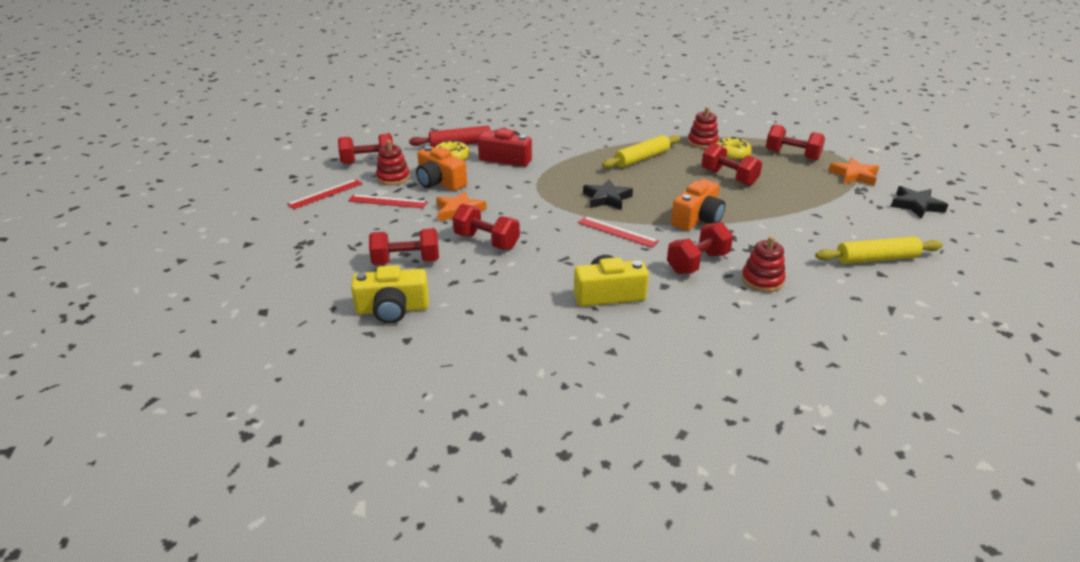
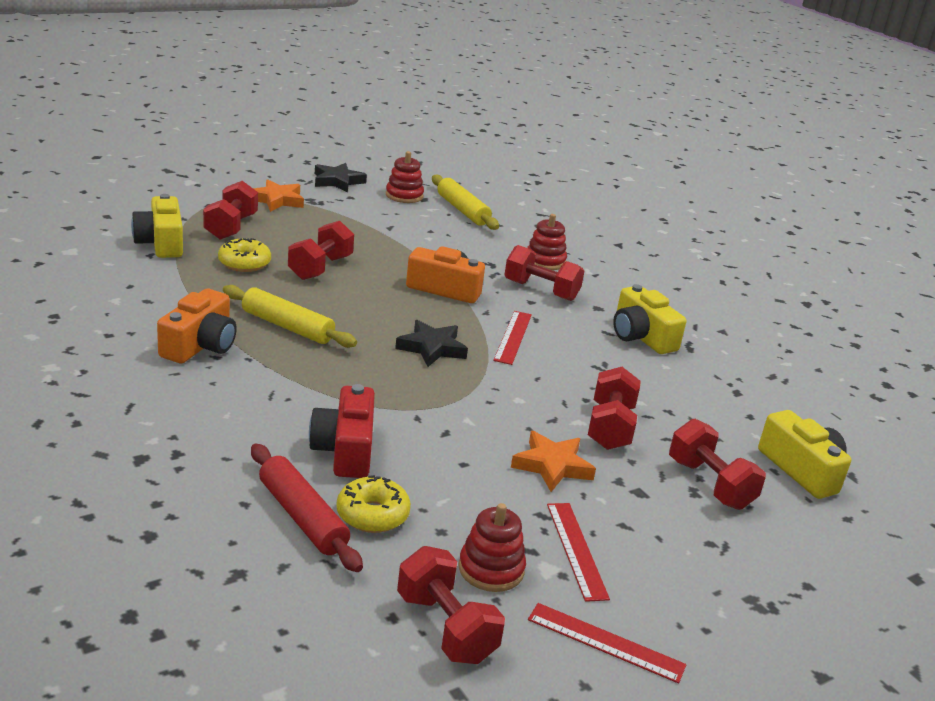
camera: 115 degrees left, 5 degrees down
orange camera [416,146,467,191] -> orange camera moved to [157,289,237,364]
red stacking toy [688,107,719,149] -> red stacking toy moved to [386,151,424,203]
none -> yellow camera [131,194,183,258]

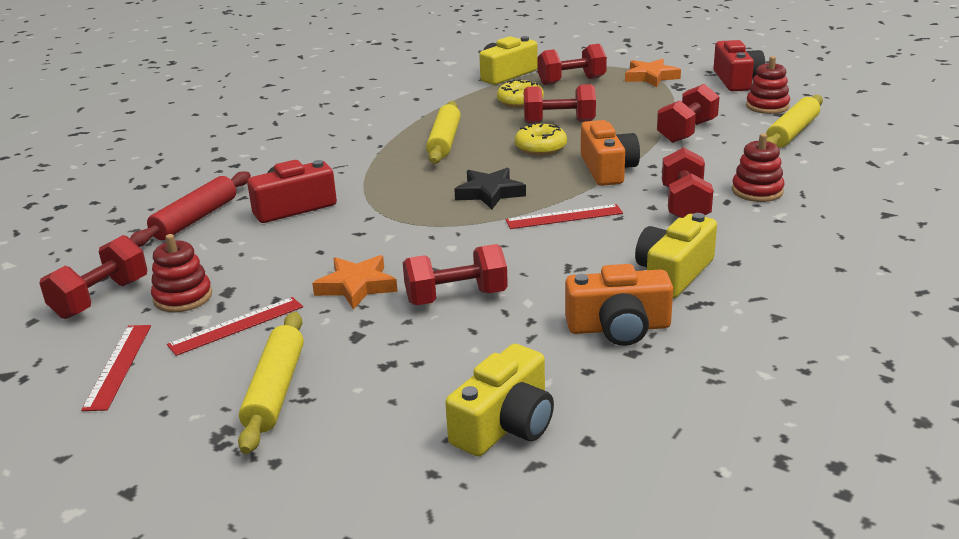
camera: 70 degrees right, 0 degrees up
orange camera [157,289,237,364] -> orange camera moved to [565,264,673,346]
black star [315,163,367,193] -> red camera [713,40,765,91]
yellow donut [336,475,411,533] -> yellow donut moved to [515,122,567,155]
red dumbbell [669,419,766,510] -> red dumbbell moved to [657,84,720,143]
none -> yellow rolling pin [238,312,304,454]

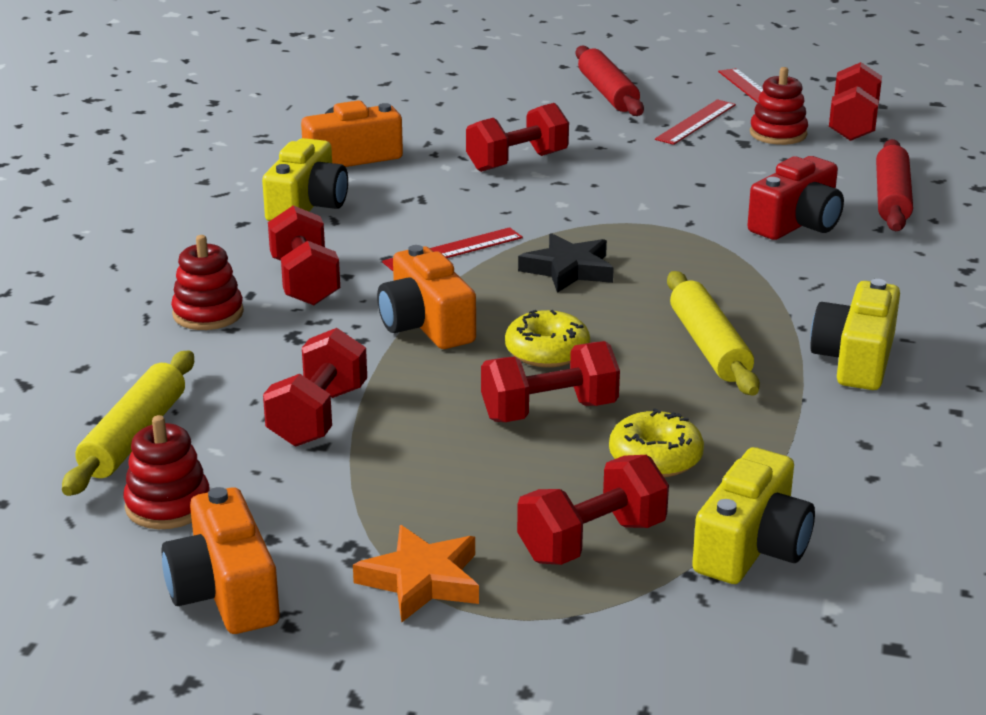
camera: 160 degrees right, 0 degrees up
yellow rolling pin [238,312,304,454] -> red rolling pin [576,45,644,116]
orange star [312,255,398,310] -> none
yellow camera [445,344,554,456] -> yellow camera moved to [810,279,900,390]
red camera [713,40,765,91] -> orange camera [162,487,280,634]

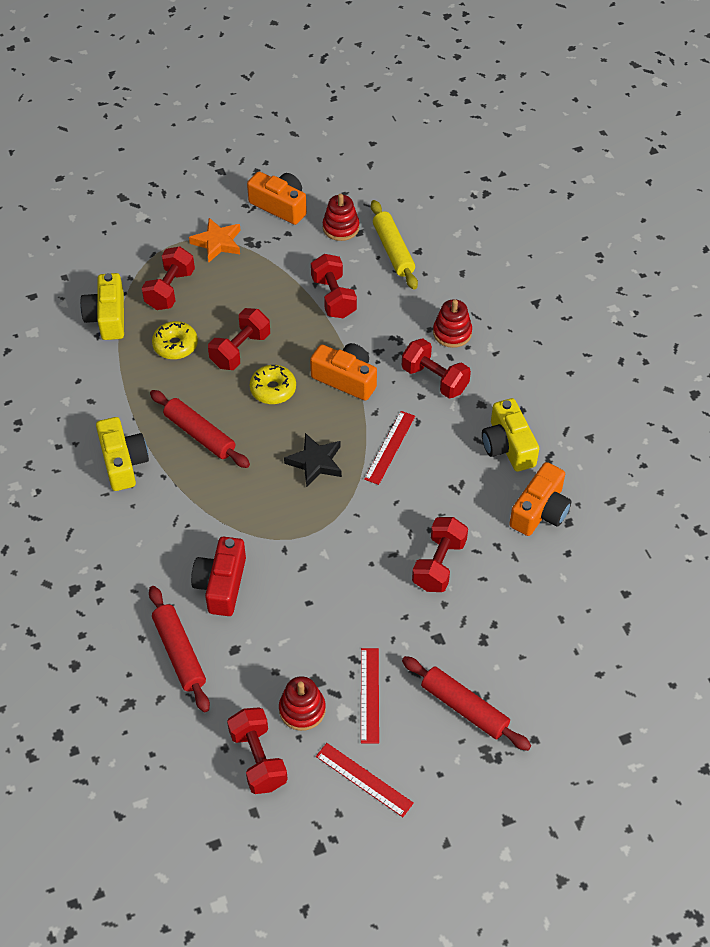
camera: 145 degrees right, 25 degrees up
yellow rolling pin [667,271,760,396] -> red rolling pin [150,390,250,468]

